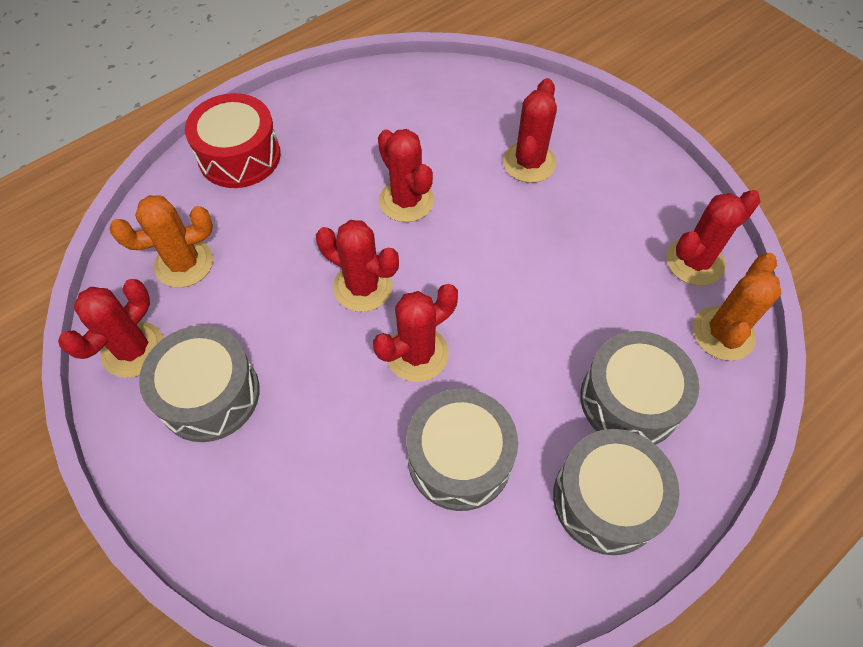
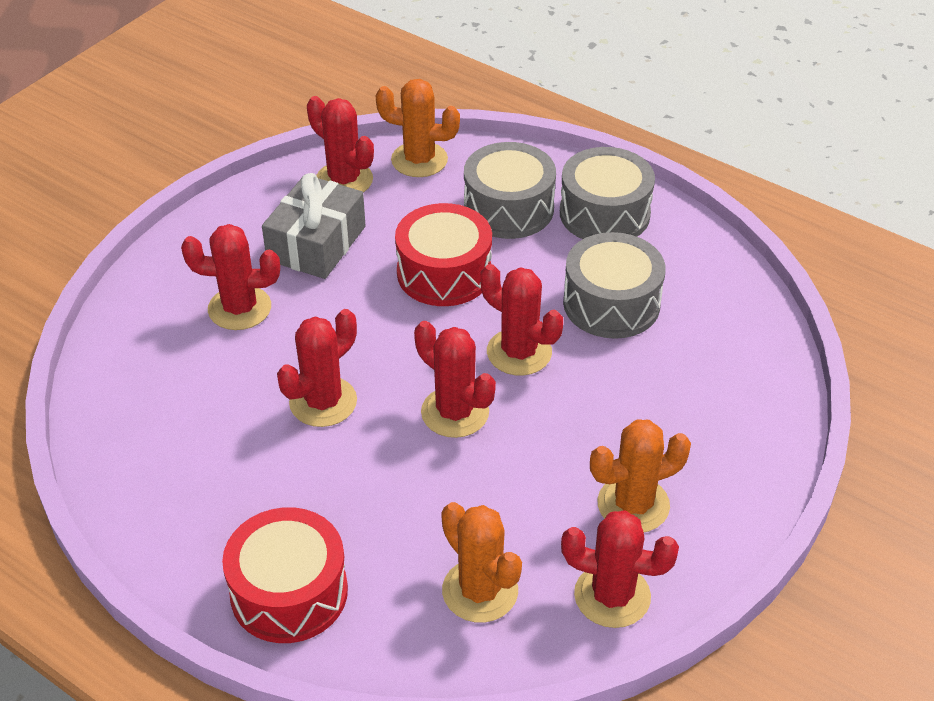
camera: 105 degrees left, 15 degrees down
grey drum [139,326,260,442] -> orange cactus [590,419,691,532]
red cactus [316,220,399,312] -> red cactus turned 60 degrees counterclockwise [414,321,496,438]
none -> grey gift [262,173,366,279]
none -> red drum [395,203,492,306]

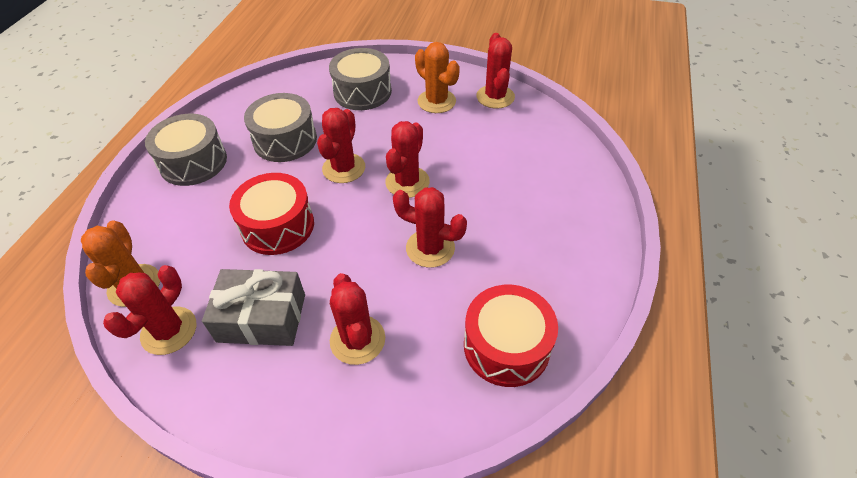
camera: 110 degrees left, 5 degrees up
red drum [222,507,348,643] -> red drum moved to [464,285,558,387]
orange cactus [441,502,522,623] -> none
grey drum [464,142,556,239] -> grey drum moved to [329,48,392,110]

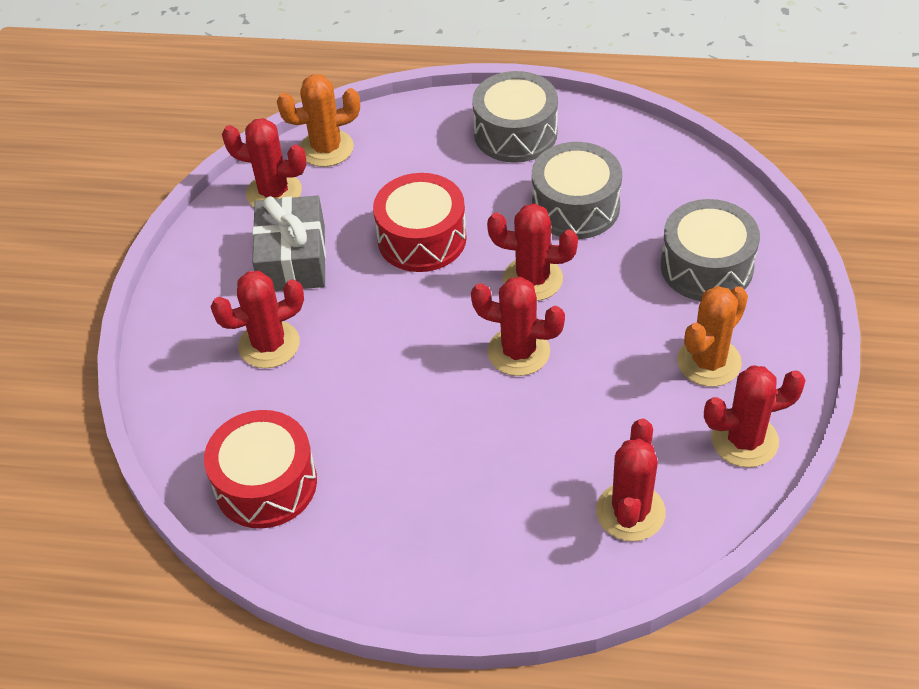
camera: 85 degrees right, 0 degrees up
red cactus [393,187,467,268] -> red cactus moved to [596,418,666,541]

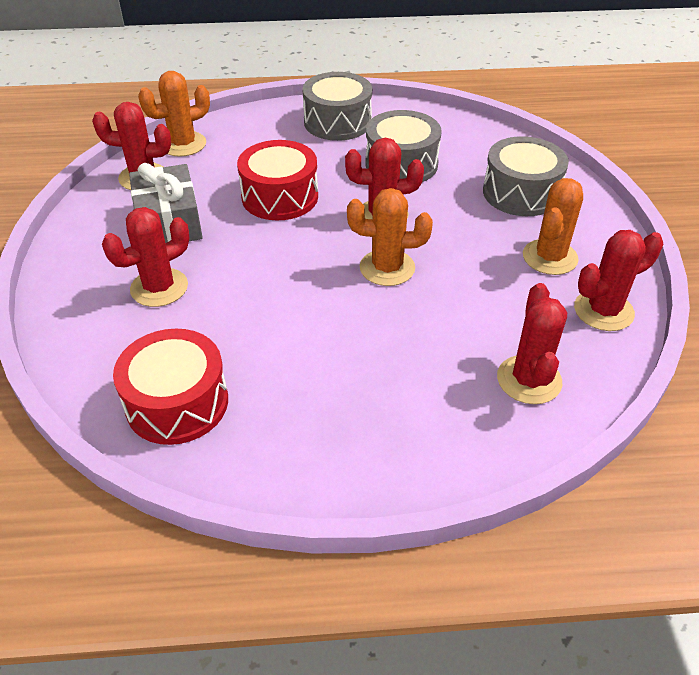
camera: 15 degrees left, 5 degrees down
red cactus [471,277,565,376] -> orange cactus [347,188,433,286]

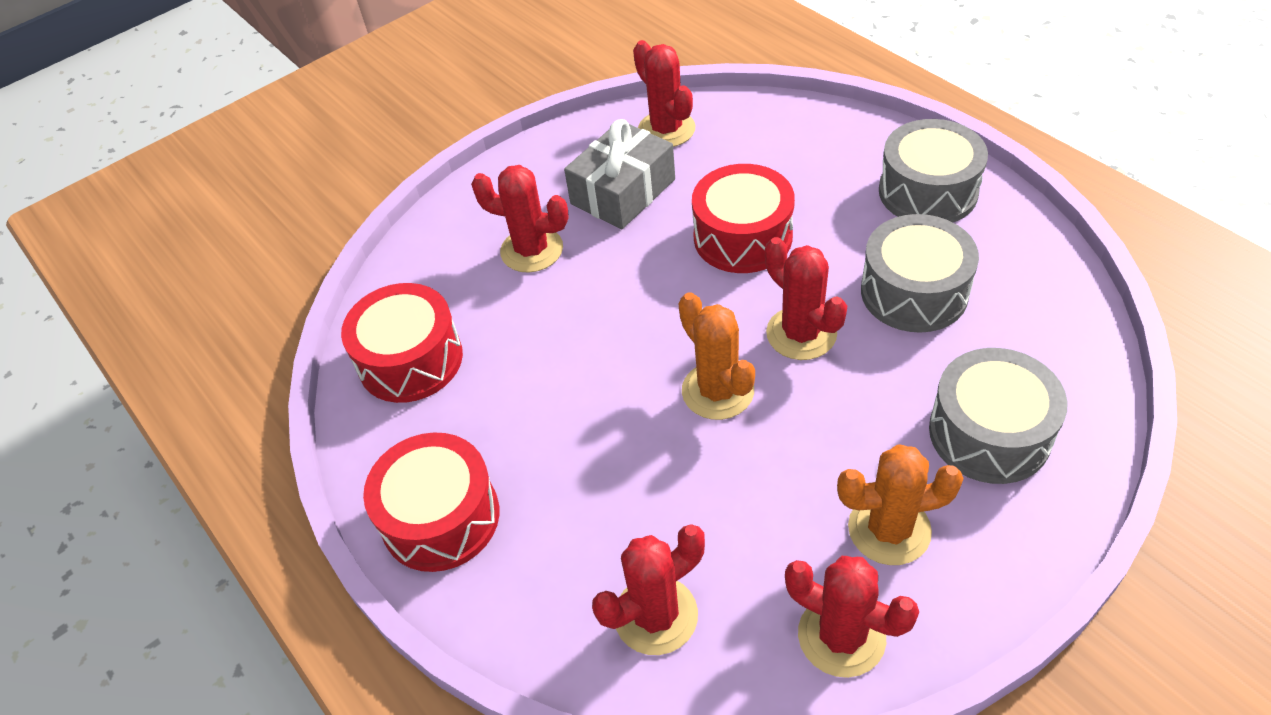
camera: 60 degrees right, 5 degrees up
orange cactus [138,71,210,157] -> none
none -> red drum [363,432,499,572]

